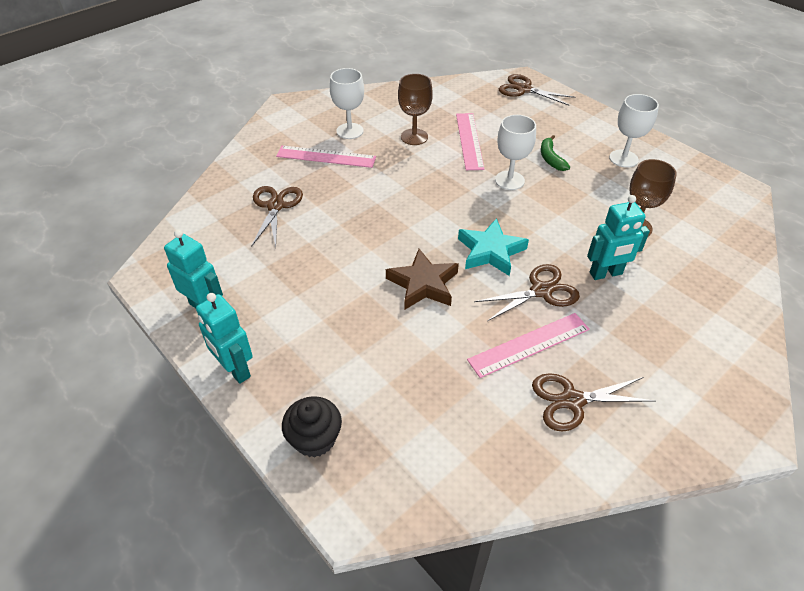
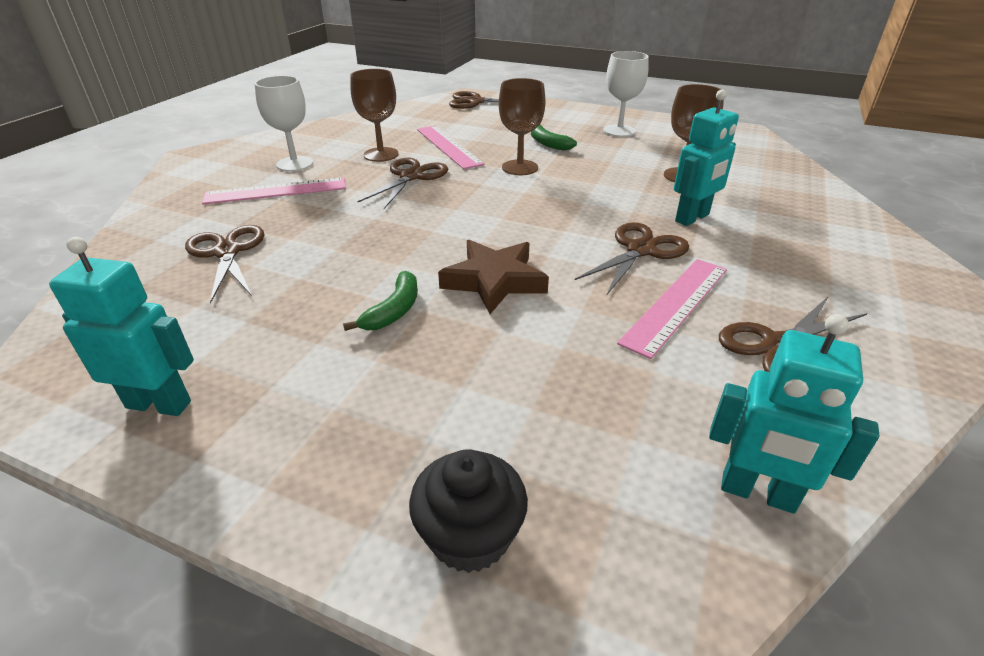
camera: 25 degrees left, 10 degrees down
turquoise robot [196,293,253,384] -> turquoise robot moved to [709,314,880,513]
turquoise star [458,218,529,276] -> none
white goblet [495,115,536,190] -> brown goblet [499,78,545,175]
none -> green banana [343,271,418,331]
none -> brown scissors [357,158,448,209]

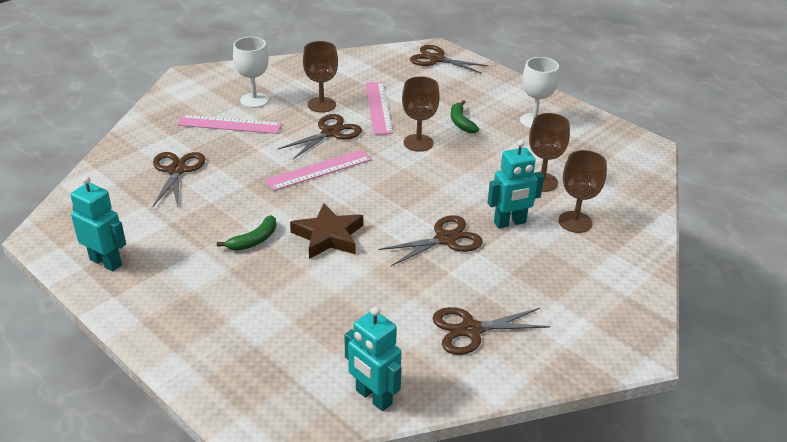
camera: 20 degrees right, 0 degrees up
black cupcake [409,449,528,573] -> none
pink ruler [617,259,727,359] -> pink ruler moved to [265,150,372,191]
none -> brown goblet [558,150,607,233]

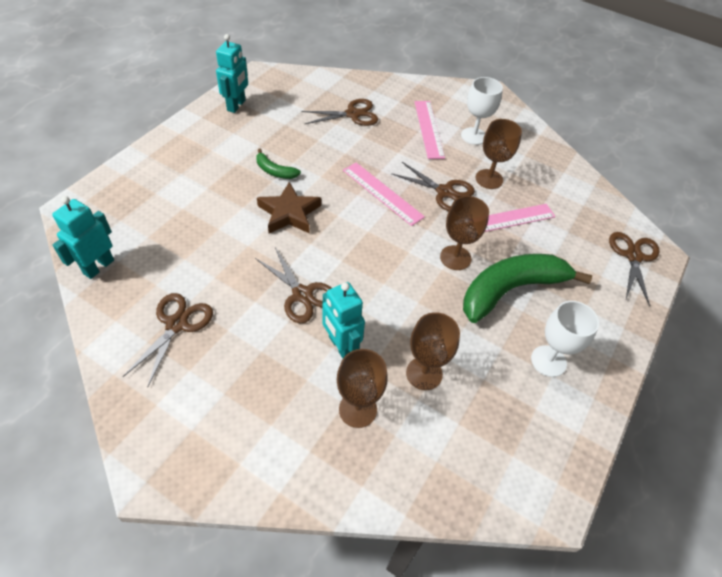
camera: 75 degrees right, 15 degrees up
brown scissors [433,307,550,355] -> brown scissors turned 45 degrees clockwise [123,293,213,386]
green banana [451,100,479,133] -> green banana [463,254,592,323], size x2.22

